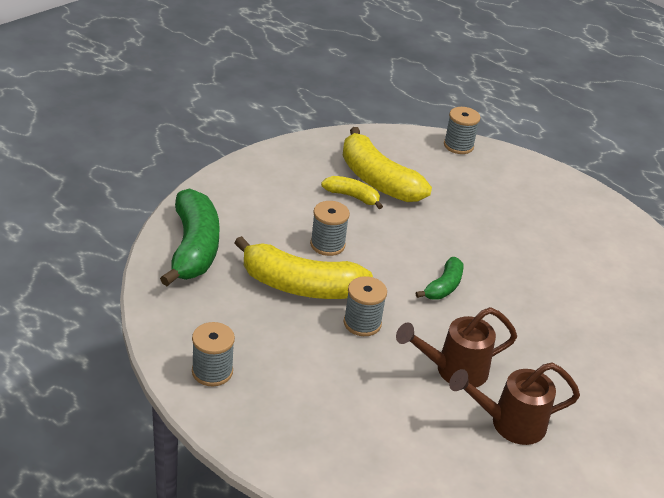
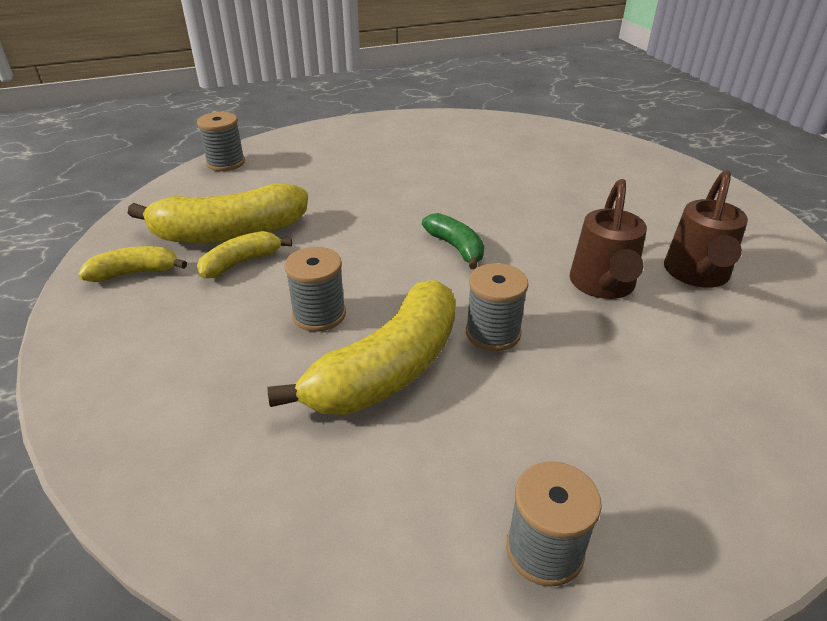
camera: 60 degrees left, 0 degrees up
green banana [160,188,220,286] -> none
none -> yellow banana [78,246,187,282]

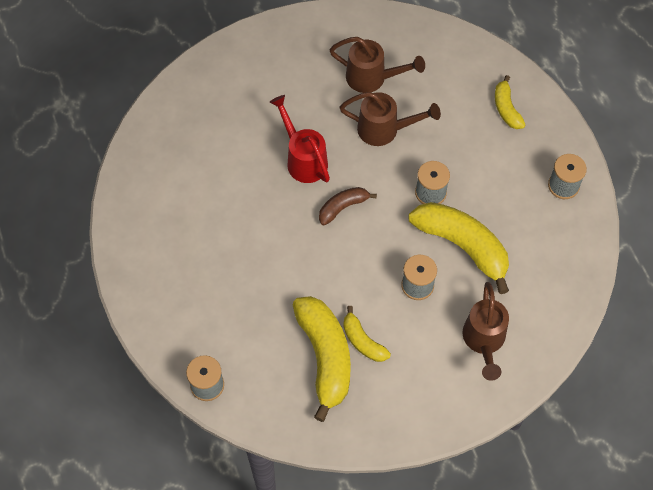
camera: 90 degrees left, 25 degrees up
yellow banana [78,246,187,282] -> yellow banana moved to [495,75,525,129]
green banana [422,213,484,269] -> brown banana [319,187,377,225]
none -> red watering can [269,95,330,183]
none -> brown watering can [462,282,509,381]

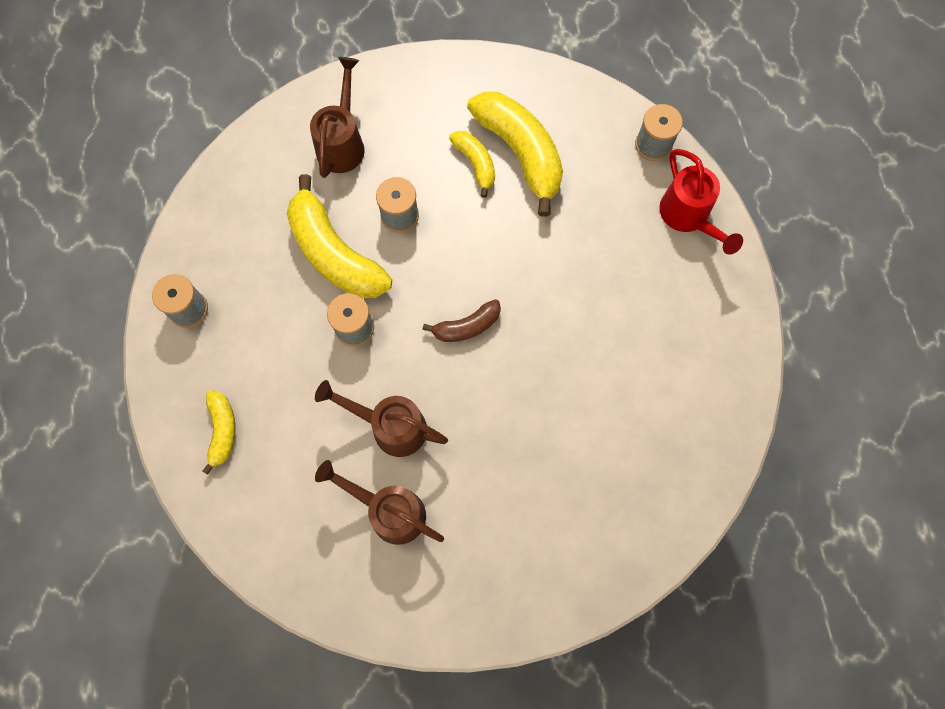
camera: 170 degrees left, 10 degrees up
red watering can [269,95,330,183] -> red watering can moved to [659,149,743,255]
yellow banana [293,296,351,422] -> yellow banana turned 150 degrees clockwise [467,92,563,217]

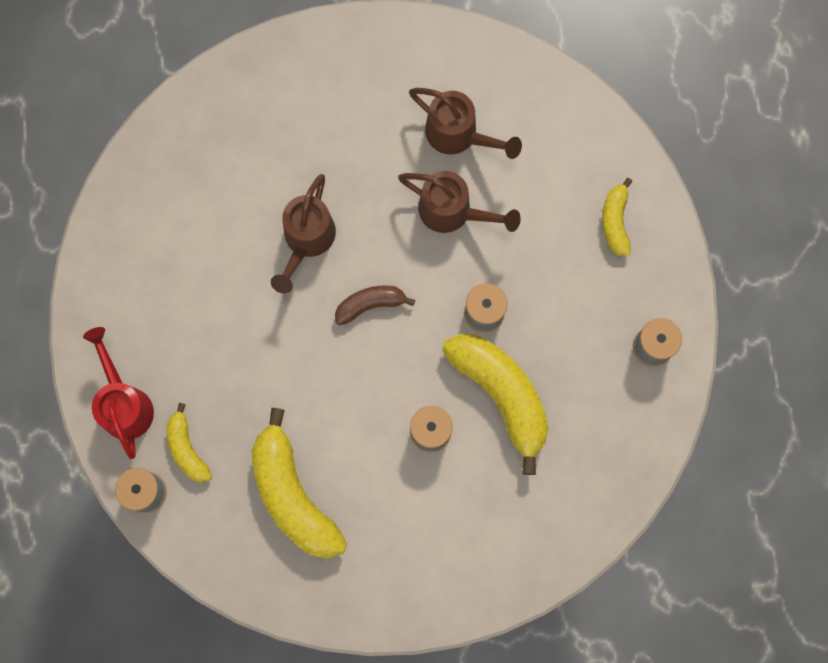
camera: 175 degrees left, 5 degrees up
brown watering can [310,57,365,178] -> brown watering can moved to [271,174,336,294]
yellow banana [449,131,495,198] -> yellow banana moved to [166,403,212,482]

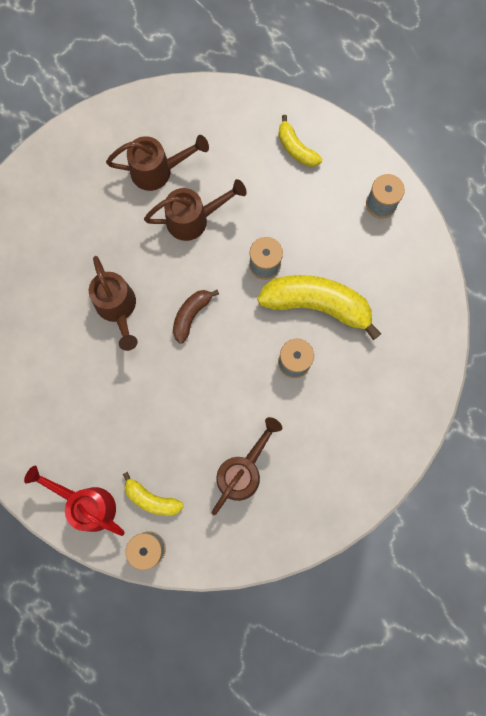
camera: 40 degrees left, 0 degrees up
yellow banana [252,408,347,559] -> brown watering can [212,417,282,515]

